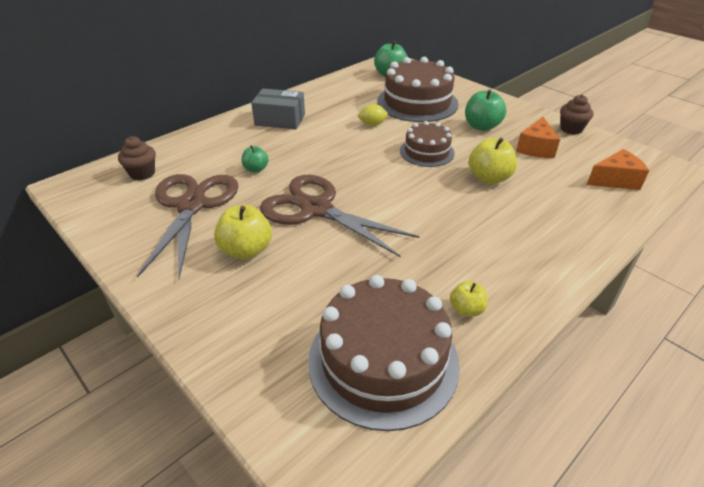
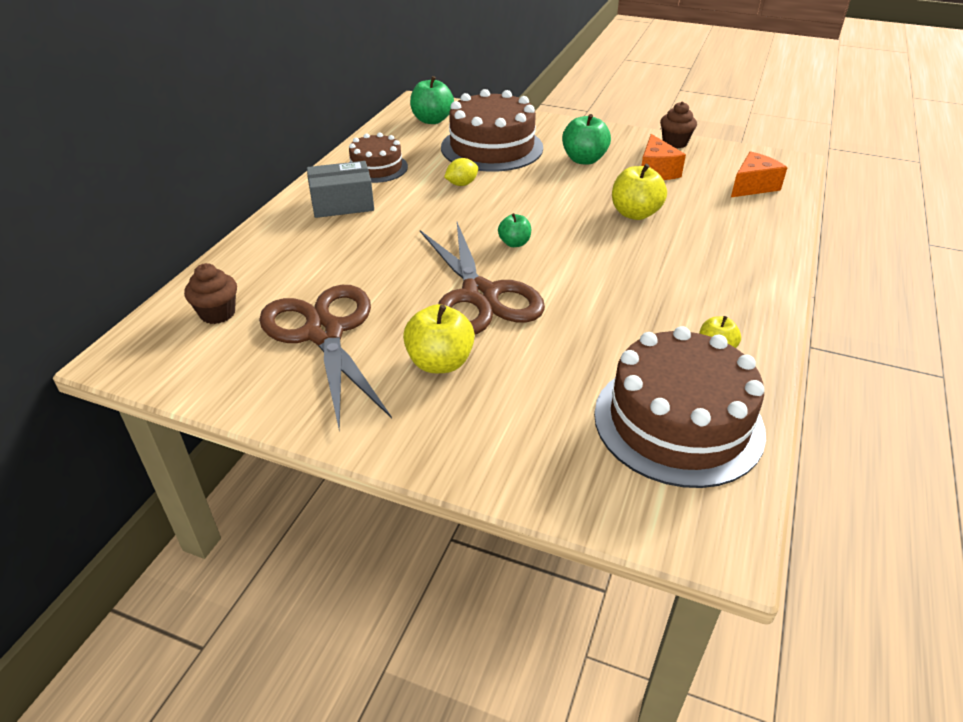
camera: 25 degrees left, 0 degrees up
green apple [242,145,269,173] -> green apple moved to [498,213,531,247]
brown scissors [260,175,419,257] -> brown scissors turned 120 degrees counterclockwise [420,222,545,335]
brown cake [400,121,455,167] -> brown cake moved to [349,133,408,183]

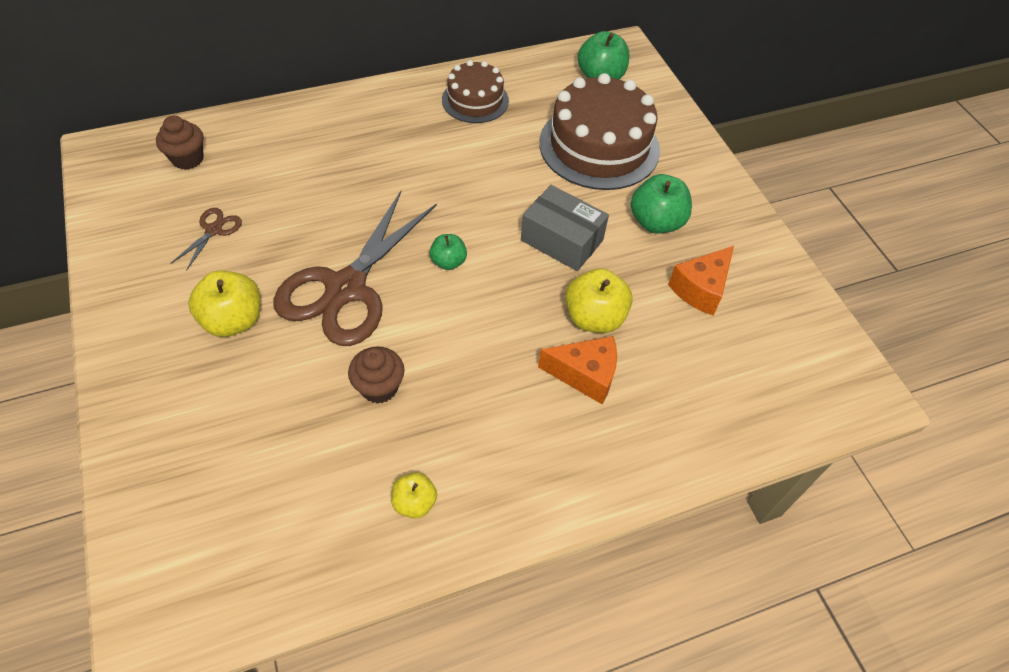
camera: 45 degrees right, 15 degrees up
brown scissors [259,285,392,432] -> brown scissors [170,208,242,271], size x0.41
grey box [307,161,374,218] -> grey box moved to [521,185,609,271]
yellow lemon [444,158,478,186] -> none
brown cake [594,326,766,488] -> none
brown cupcake [660,102,697,148] -> brown cupcake moved to [348,346,405,404]
orange cheese [731,151,787,197] -> orange cheese moved to [538,336,617,404]

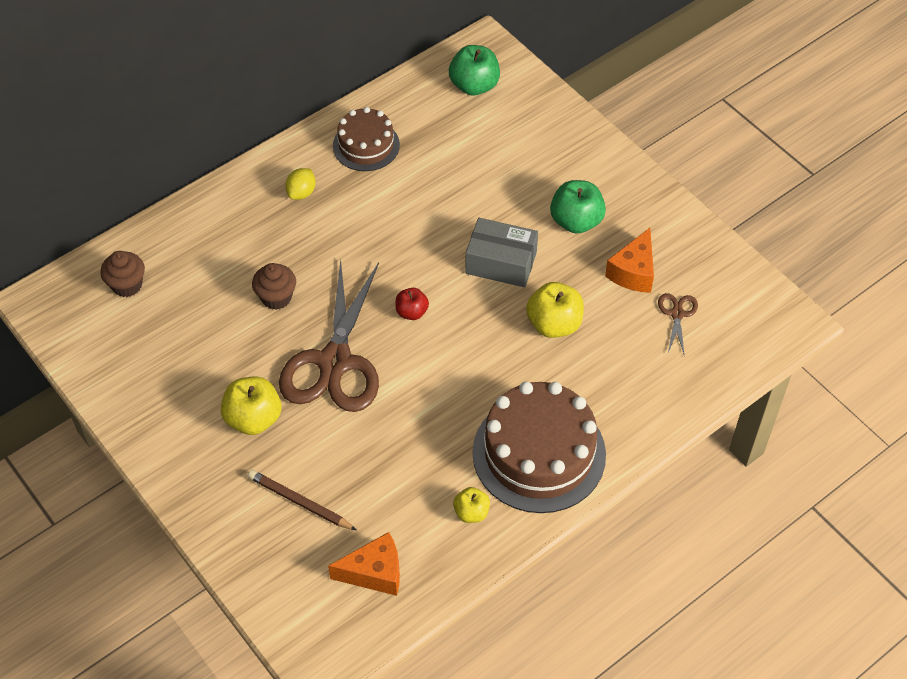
camera: 15 degrees left, 0 degrees up
brown scissors [170,208,242,271] -> brown scissors moved to [658,293,698,357]
brown cupcake [348,346,405,404] -> brown cupcake moved to [252,263,296,310]
green apple [429,234,467,270] -> red apple [395,288,429,320]
orange cheese [538,336,617,404] -> orange cheese moved to [328,532,400,596]
brown cake [539,73,660,190] -> brown cake moved to [472,381,606,513]
none -> brown pencil [248,470,356,530]
none -> yellow lemon [285,168,316,200]

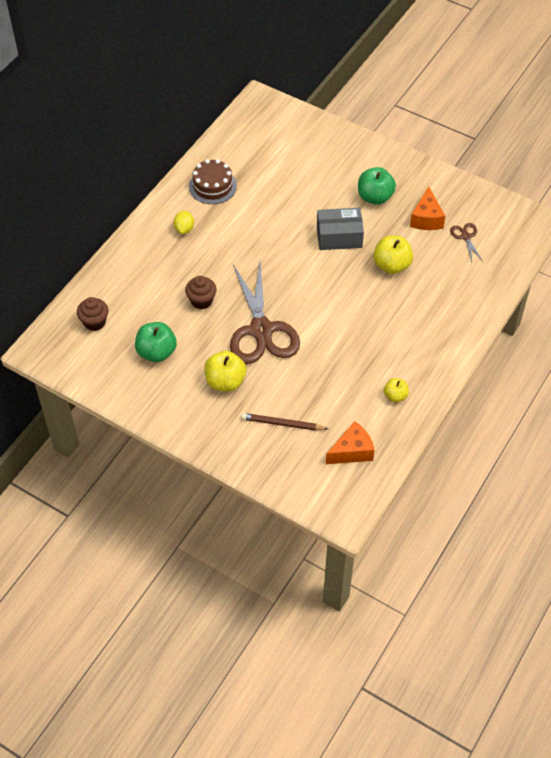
camera: 20 degrees left, 0 degrees up
red apple [395,288,429,320] -> none
green apple [449,45,500,96] -> green apple moved to [135,322,177,362]
brown cake [472,381,606,513] -> none

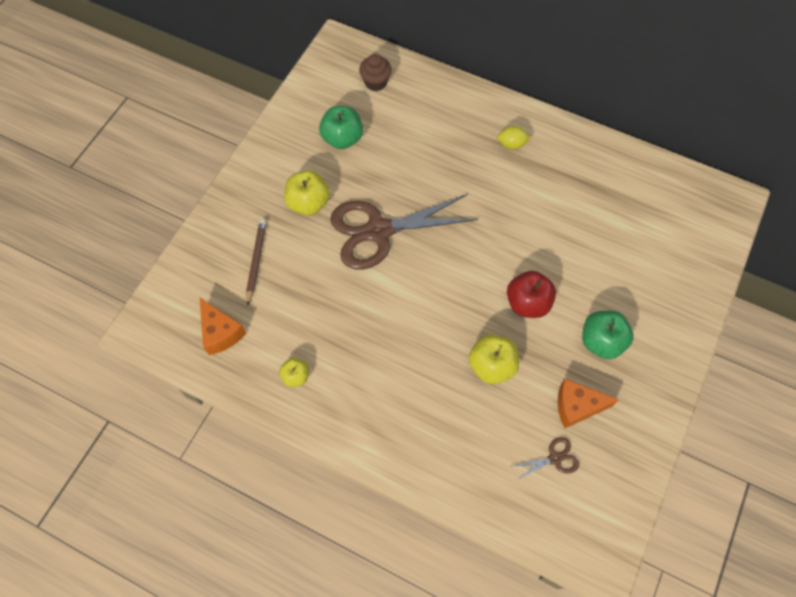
camera: 85 degrees right, 10 degrees up
brown cupcake [185,276,217,309] -> none
brown cake [189,159,237,204] -> none
grey box [317,208,364,250] -> red apple [507,271,556,318]

